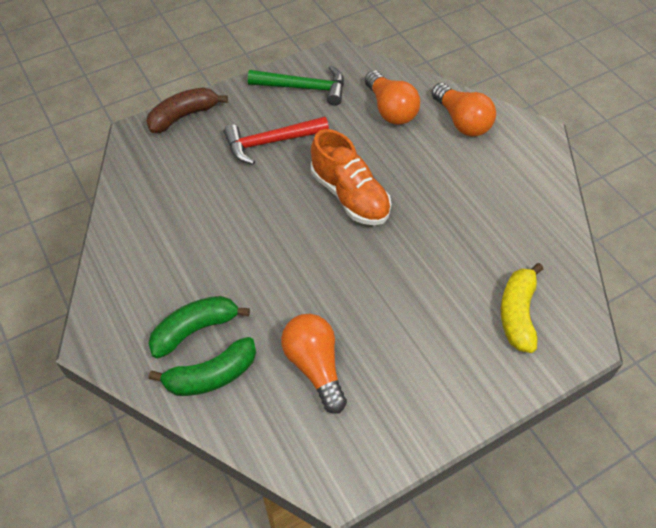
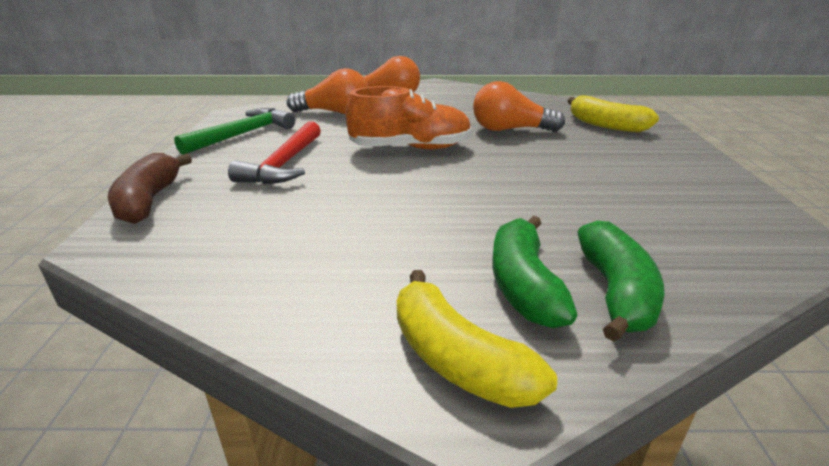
camera: 60 degrees left, 25 degrees down
orange light bulb [281,314,347,414] -> orange light bulb moved to [473,81,565,132]
none -> yellow banana [397,270,557,408]

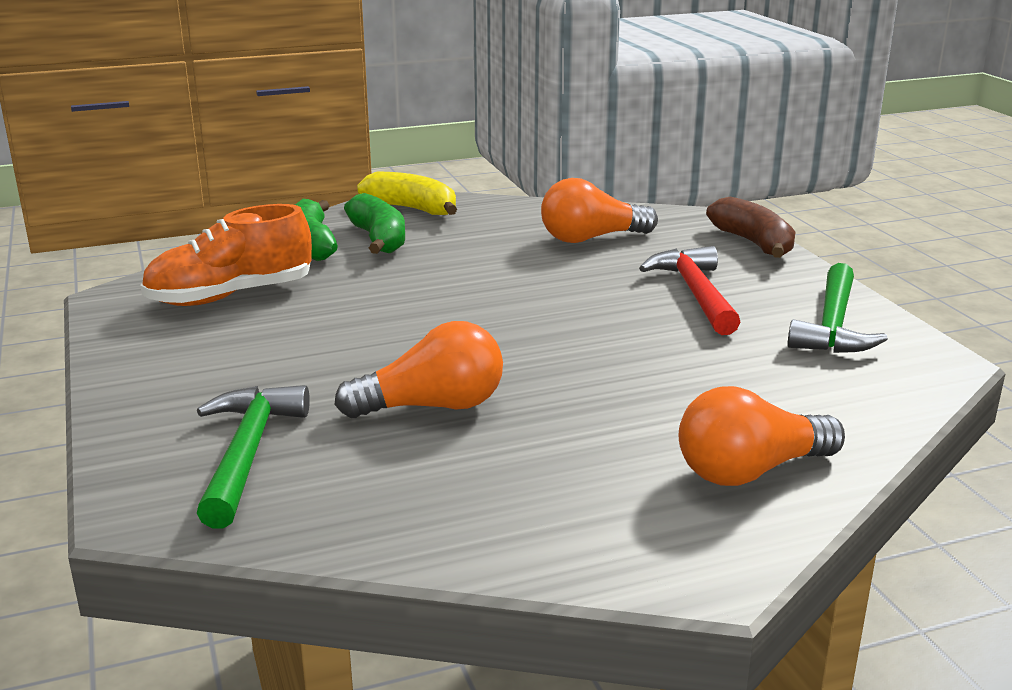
camera: 160 degrees right, 5 degrees down
orange light bulb [287,68,368,114] -> orange light bulb moved to [541,178,658,243]
orange shoe [345,86,472,149] -> orange shoe moved to [140,204,312,306]
yellow banana [568,95,659,132] -> green hammer [197,385,310,528]

